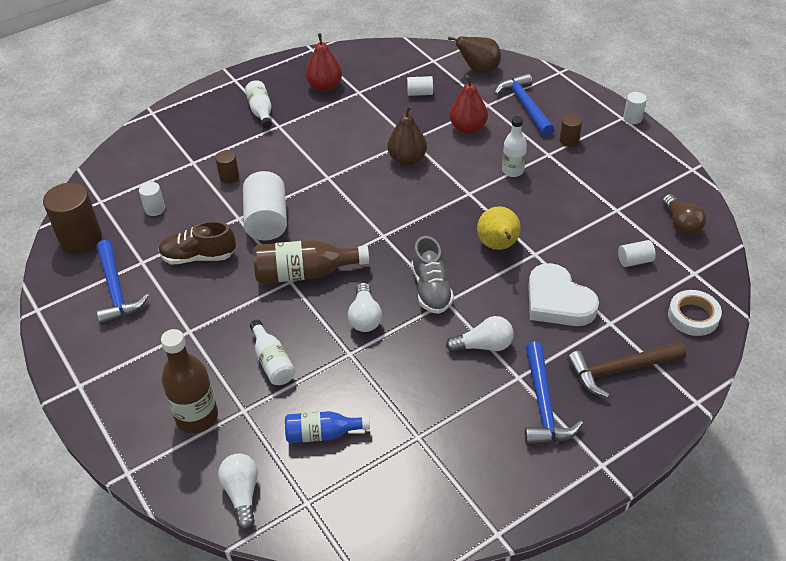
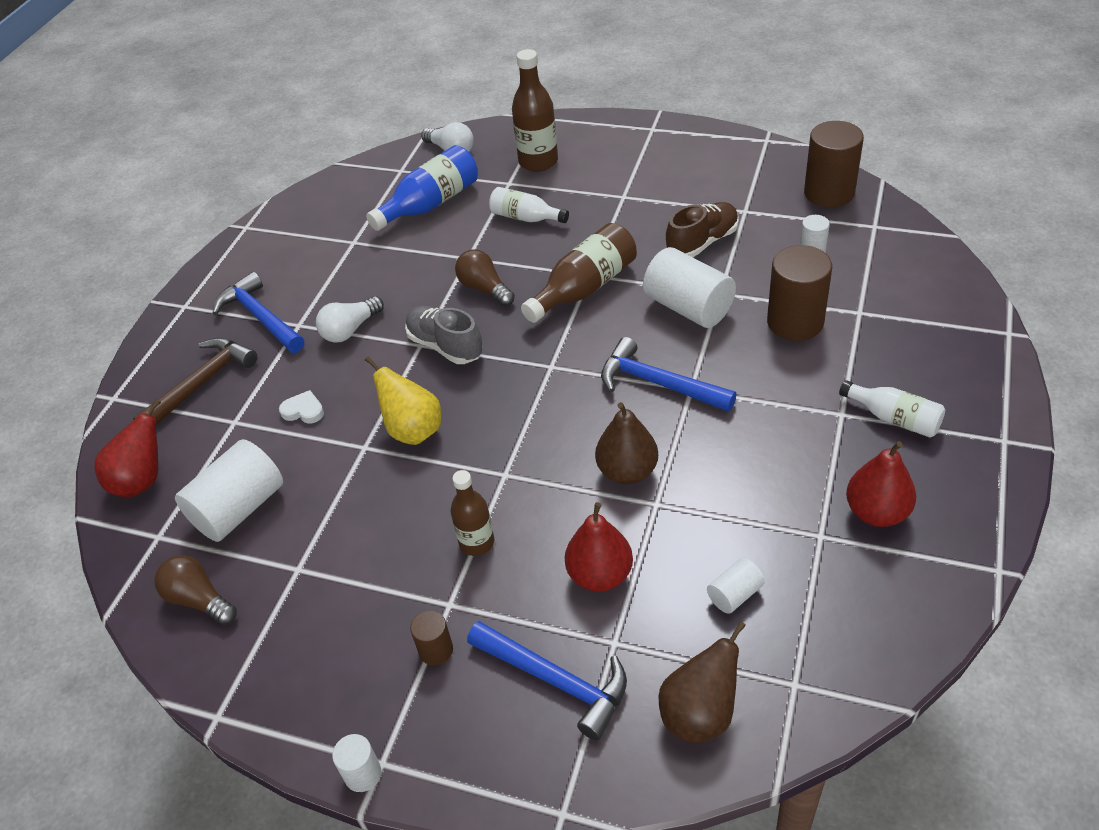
camera: 145 degrees right, 0 degrees up
blue hammer [96,240,149,325] -> blue hammer moved to [601,337,737,412]
brown cylinder [215,150,239,184] -> brown cylinder [767,245,832,341], size x2.01
blue bottle [285,411,370,443] -> blue bottle [366,145,478,231], size x1.56
white light bulb [348,282,382,332] -> brown light bulb [455,249,515,306]
white bottle [502,116,527,177] -> brown bottle [450,470,494,556]
white heart [528,263,599,326] -> white heart [279,390,324,424], size x0.45
white cylinder [618,240,656,267] -> white cylinder [175,439,283,542], size x2.01
white tape [668,290,722,336] -> red pear [94,399,161,497]

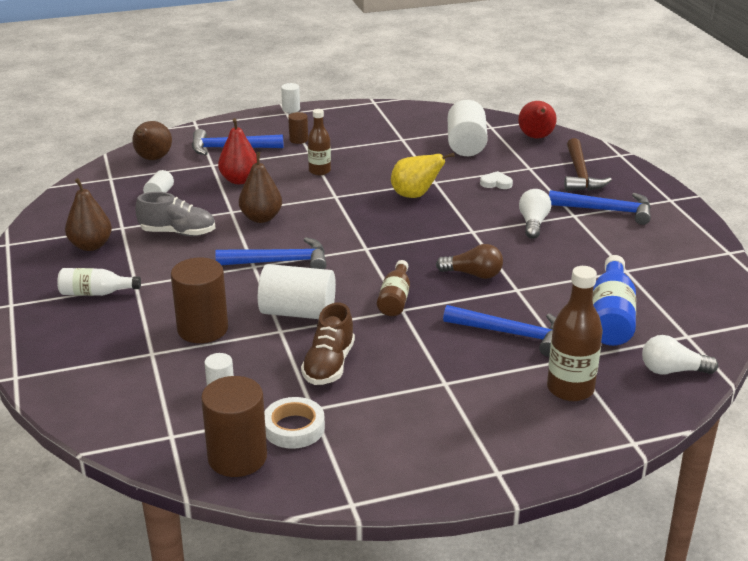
camera: 140 degrees right, 15 degrees down
brown light bulb [154,555,237,625] -> none
white heart [279,390,324,424] -> white heart turned 150 degrees counterclockwise [480,171,513,189]
grey shoe [405,306,483,364] -> grey shoe moved to [135,192,215,236]
white bottle [489,187,569,223] -> blue hammer [443,305,556,357]
brown bottle [521,223,637,323] -> brown bottle [377,260,410,316], size x0.64
red pear [846,441,916,527] -> brown pear [65,178,112,251]
none -> white tape [264,397,325,449]

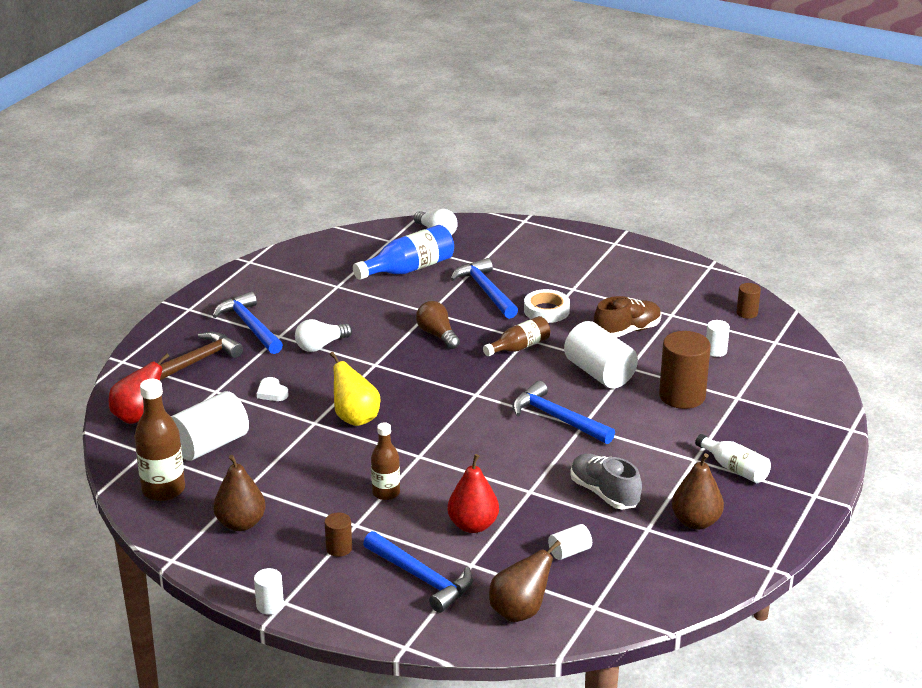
camera: 135 degrees left, 0 degrees up
brown cylinder [201,376,267,477] -> brown cylinder [737,283,761,319], size x0.50
brown pear [239,152,282,223] -> brown pear moved to [213,455,266,531]
white tape [264,397,325,449] -> white tape moved to [524,289,570,323]
brown bottle [547,266,603,401] -> brown bottle moved to [134,379,185,501]

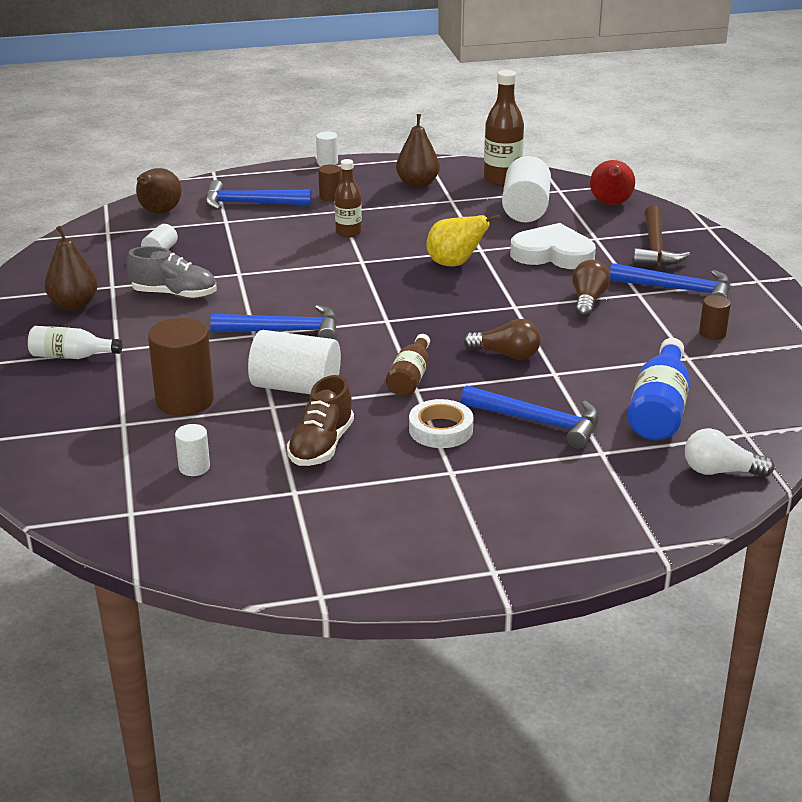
camera: 140 degrees right, 0 degrees up
white heart [257,377,289,401] -> white heart [510,223,596,269], size x2.22
white light bulb [295,319,352,352] -> brown light bulb [572,260,610,318]
red pear [447,454,499,533] -> none
brown cylinder [737,283,761,319] -> brown cylinder moved to [699,295,731,340]

